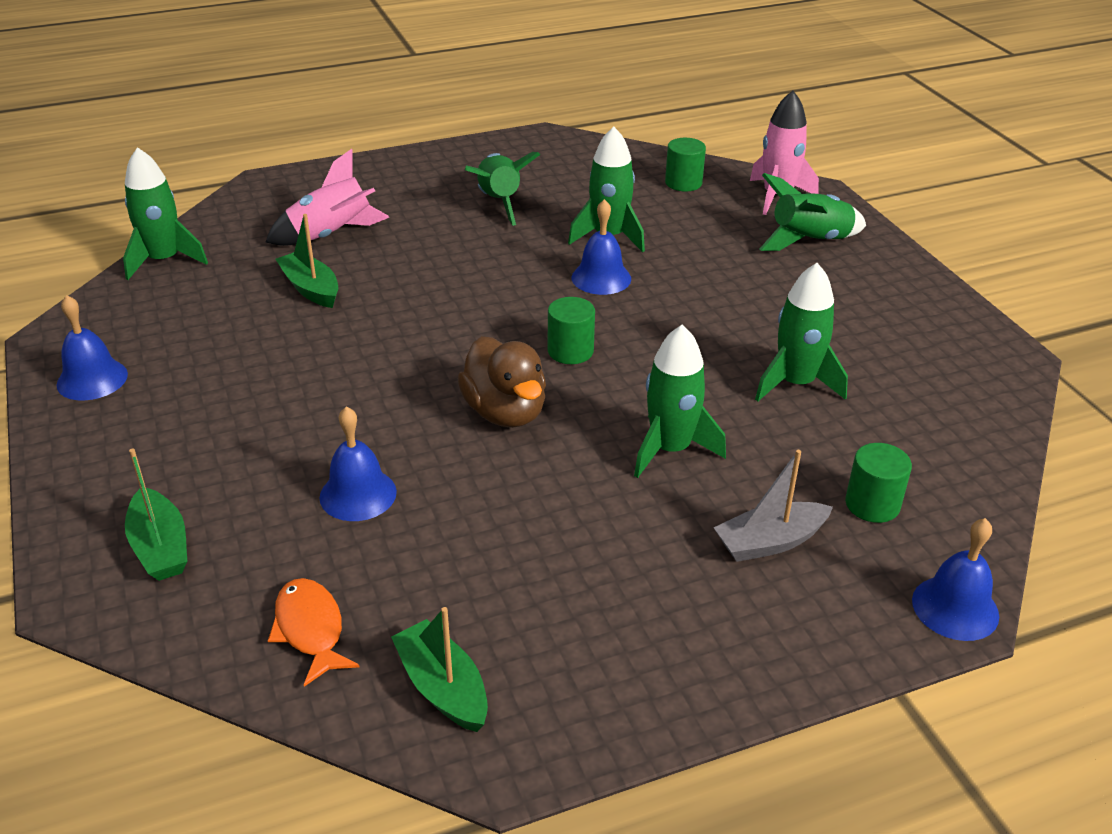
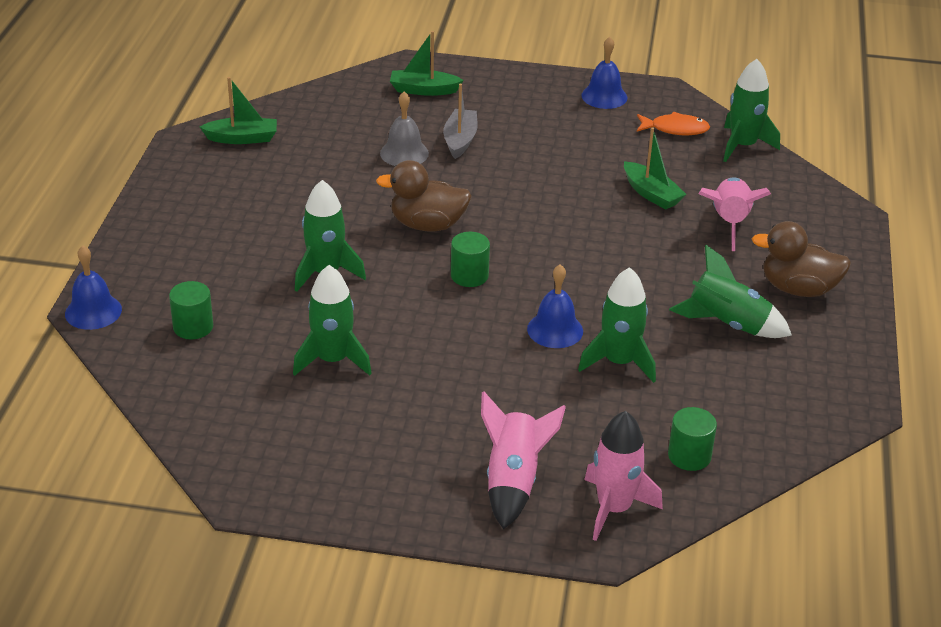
camera: 120 degrees right, 0 degrees up
orange fish [268,578,360,687] -> orange fish moved to [637,112,710,135]
green boat [275,214,338,308] -> green boat turned 60 degrees clockwise [624,127,686,210]
blue bell [319,406,397,521] -> grey bell [380,91,429,166]
grey boat [713,450,833,562] -> grey boat moved to [443,84,477,159]
green rocket [759,173,866,251] -> pink rocket [481,391,566,529]
none -> brown duck [752,221,851,297]

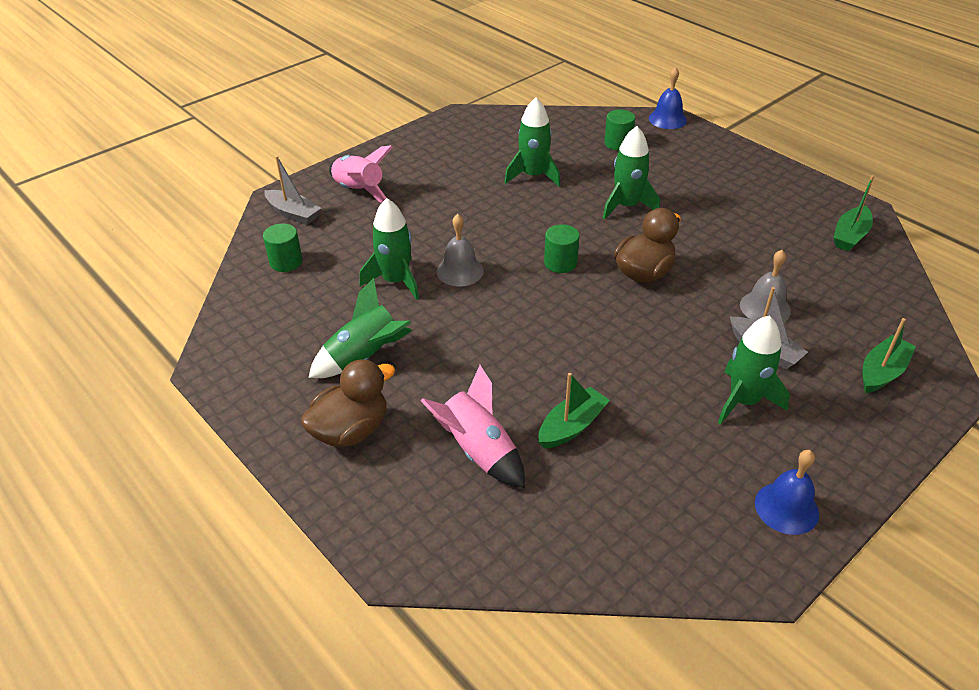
camera: 130 degrees right, 5 degrees up
blue bell [527,264,583,348] -> grey bell [437,214,484,287]
pink rocket [584,411,663,541] -> grey boat [265,156,321,225]
green boat [624,127,686,210] -> green boat turned 135 degrees clockwise [538,373,610,449]
orange fish [637,112,710,135] -> none
green rocket [723,59,780,162] -> green rocket moved to [718,315,790,425]

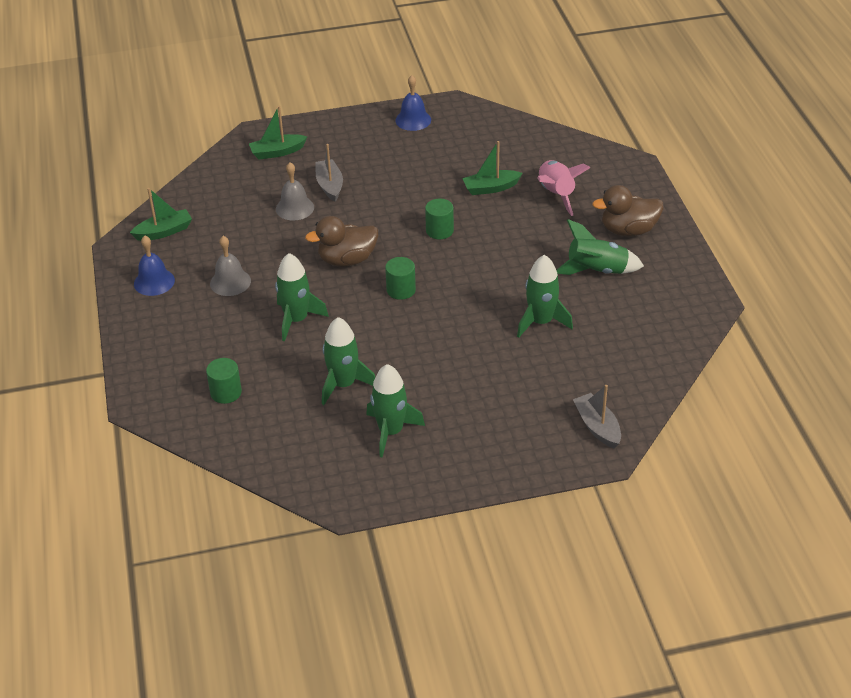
camera: 150 degrees left, 0 degrees up
green cylinder [263,223,303,272] -> green cylinder moved to [425,199,454,239]
pink rocket [329,145,393,203] -> none
grey bell [437,214,484,287] -> grey bell moved to [210,236,251,296]
blue bell [649,67,687,129] -> blue bell moved to [134,236,175,296]
green rocket [718,315,790,425] -> green rocket moved to [366,364,425,458]

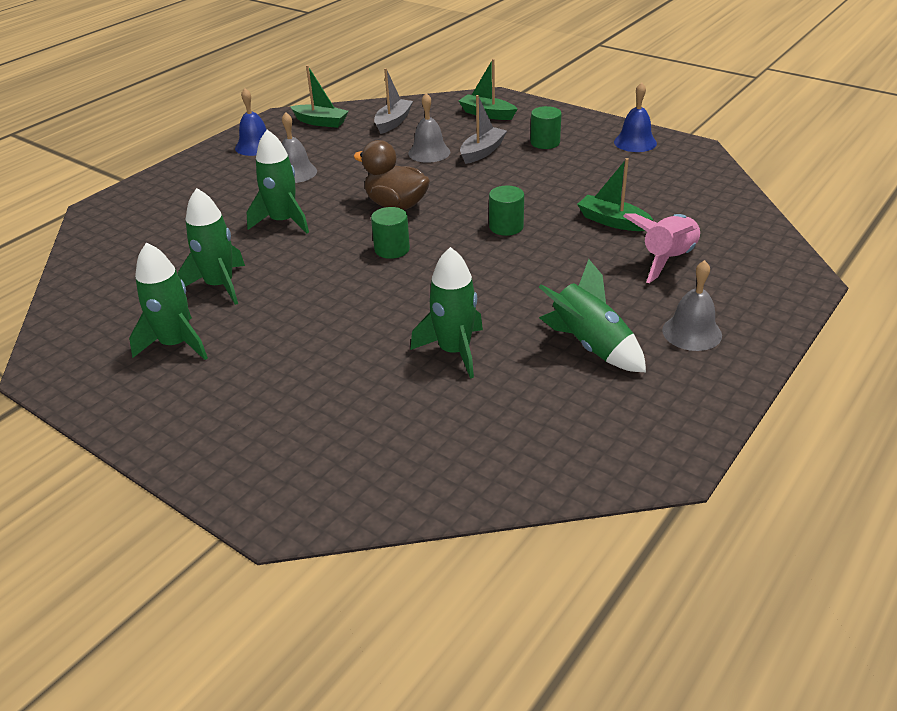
camera: 50 degrees right, 5 degrees down
green cylinder [206,358,242,404] -> green cylinder moved to [530,106,562,149]
grey boat [573,385,621,449] -> grey boat moved to [374,68,413,134]
brown duck [592,185,663,236] -> grey bell [662,260,722,351]

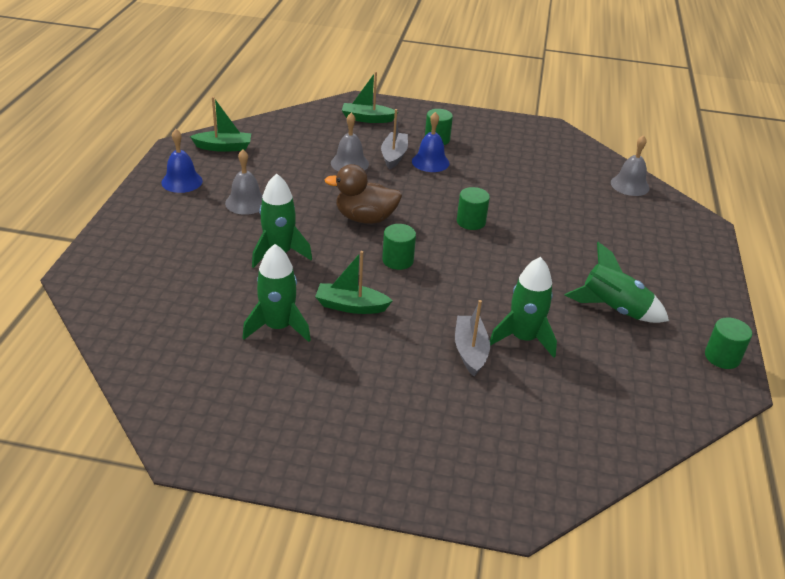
camera: 30 degrees left, 0 degrees up
green rocket [129,242,208,360] -> none
grey boat [374,68,413,134] -> grey boat moved to [455,300,490,376]
green boat [577,158,653,231] -> green boat moved to [315,251,393,314]
blue bell [614,82,657,152] -> blue bell moved to [412,112,450,172]
pink rocket [623,214,700,283] -> none
grey bell [662,260,722,351] -> grey bell moved to [611,135,649,196]
none -> green cylinder [705,317,752,369]

